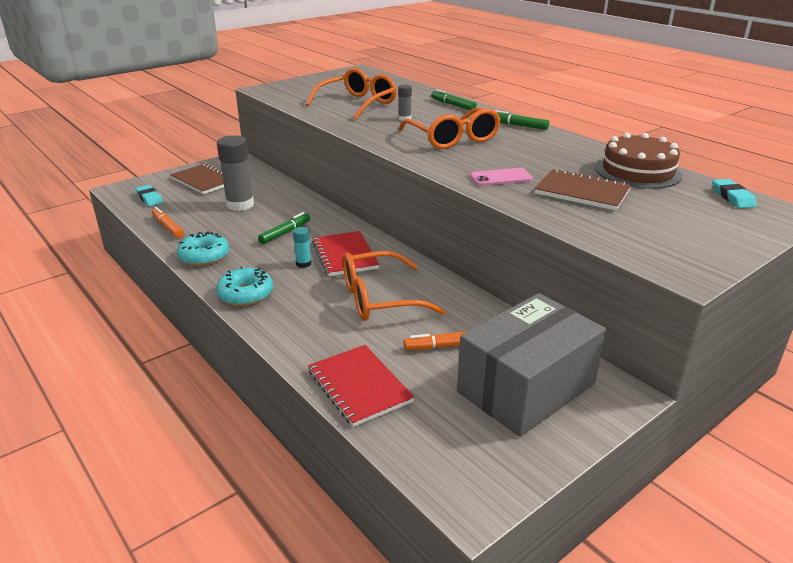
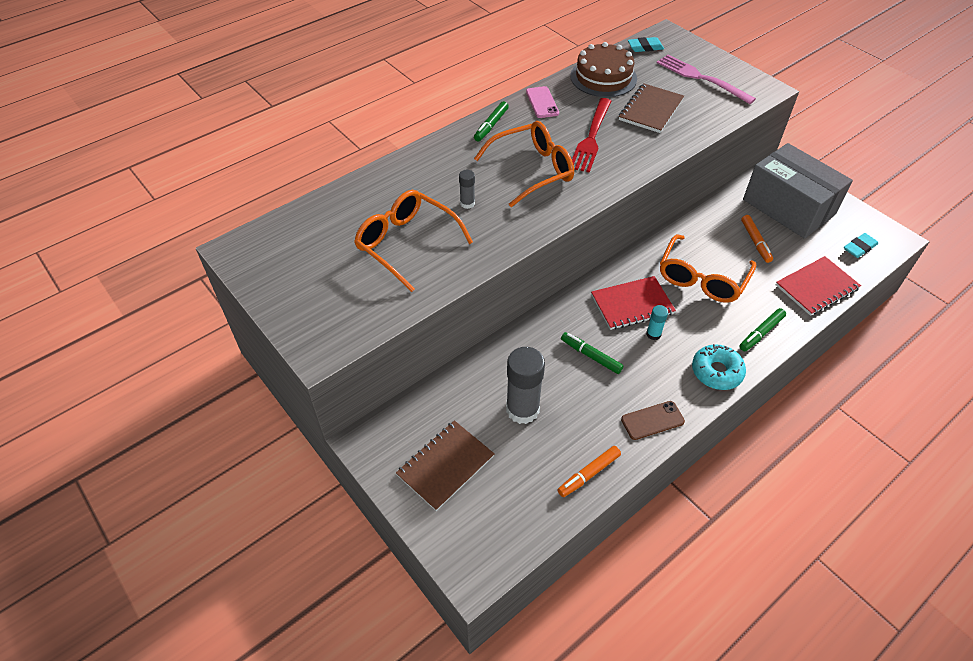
camera: 90 degrees left, 20 degrees up
turquoise eraser [135,185,163,206] -> turquoise eraser moved to [844,233,878,258]
turquoise donut [177,231,229,266] -> brown phone [621,401,685,440]
orange glasses [343,251,446,321] -> orange glasses turned 45 degrees clockwise [660,234,756,303]
green marker [431,89,477,110] -> green marker moved to [739,308,786,351]
pink phone [470,168,533,186] -> pink phone moved to [526,86,559,118]
none -> red fork [572,98,612,173]
none -> pink fork [657,54,756,104]

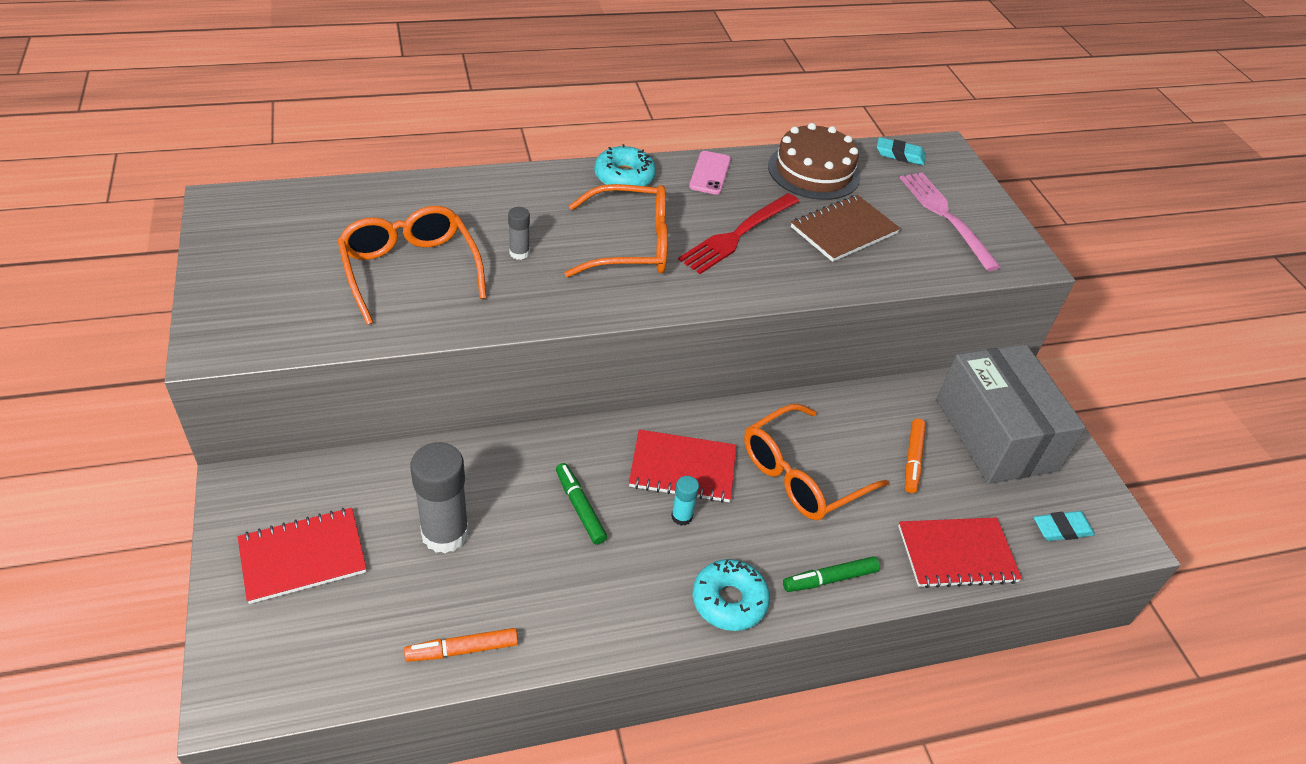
camera: 20 degrees right, 5 degrees down
brown notebook [396,420,495,511] -> red notebook [238,508,366,604]
green marker [474,101,509,142] -> turquoise donut [594,144,656,186]
brown phone [621,401,685,440] -> none

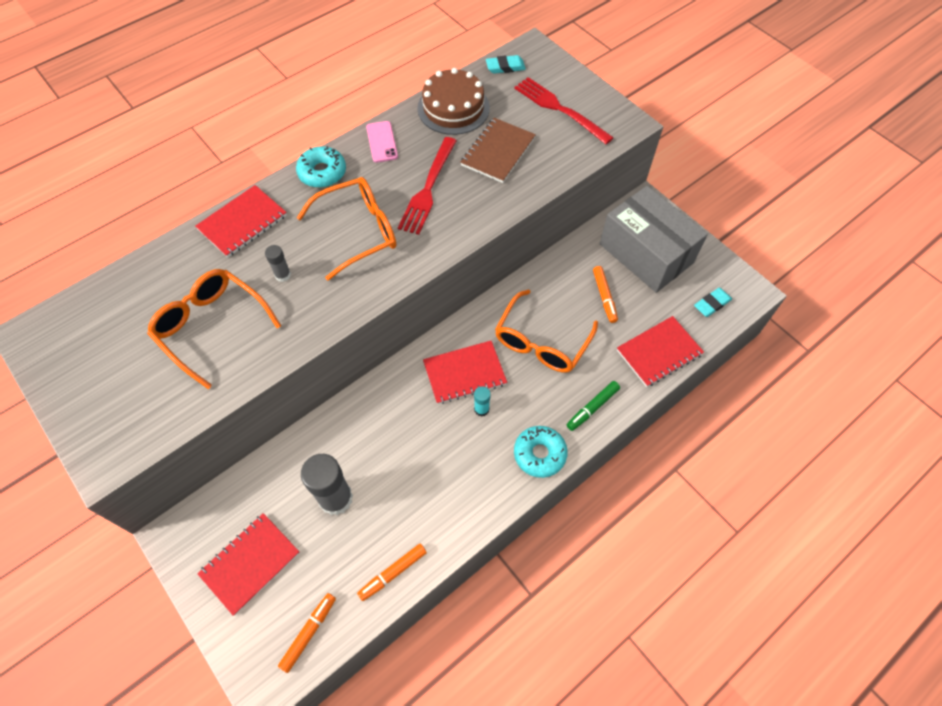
camera: 20 degrees left, 15 degrees up
green marker [556,463,607,545] -> none
pink fork [900,173,1001,271] -> red fork [514,77,614,144]
none -> red notebook [195,185,287,258]
none -> orange marker [278,593,336,673]

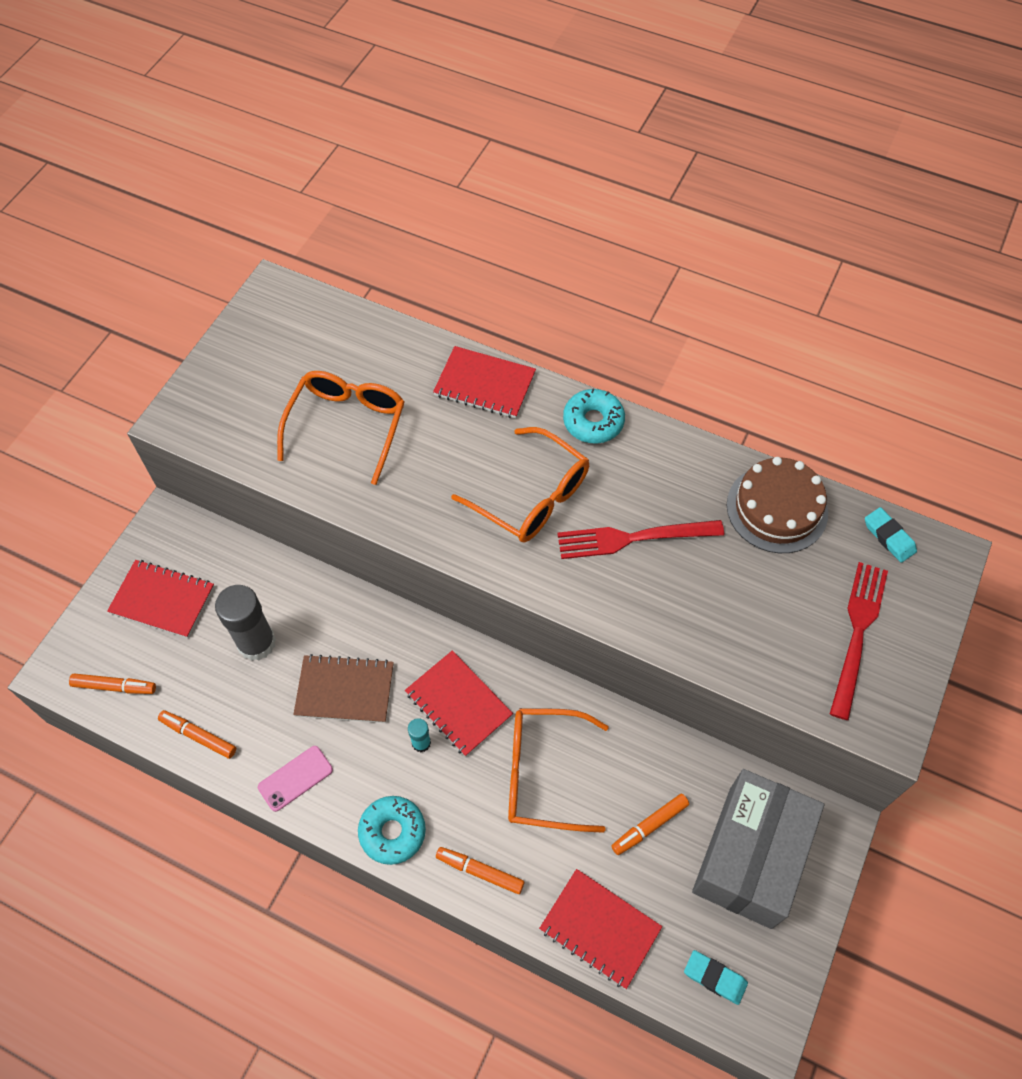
camera: 65 degrees right, 0 degrees up
grey glue stick [265,245,291,282] -> none
pink phone [366,121,398,163] -> pink phone moved to [258,746,333,812]
brown notebook [460,118,536,183] -> brown notebook moved to [293,654,394,723]
green marker [567,381,620,431] -> orange marker [436,847,525,894]

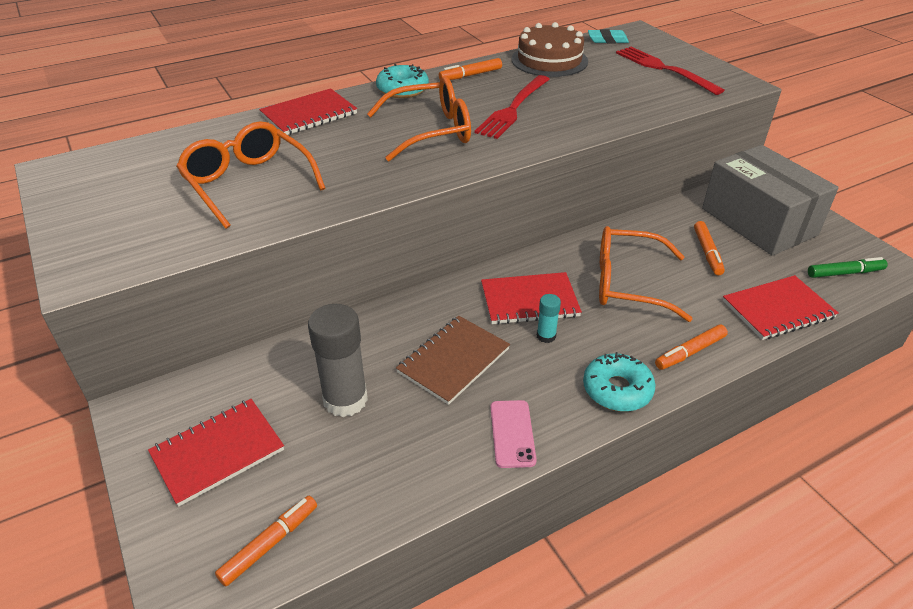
camera: 55 degrees left, 20 degrees down
orange marker [158,710,236,759] -> orange marker moved to [439,58,502,80]
orange glasses [508,708,609,833] -> orange glasses turned 60 degrees clockwise [599,226,692,322]
turquoise eraser [684,950,748,1005] -> green marker [808,257,888,278]

